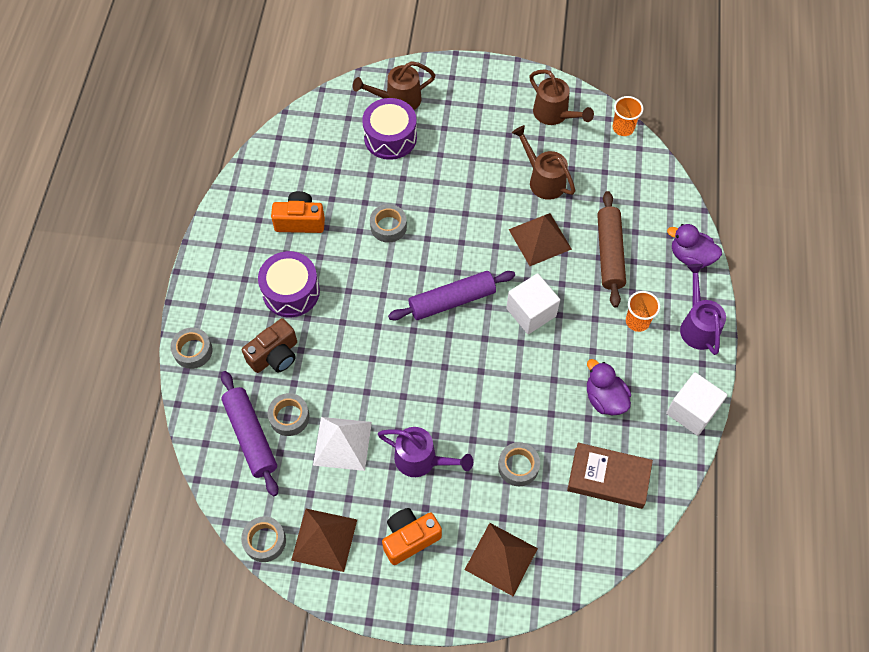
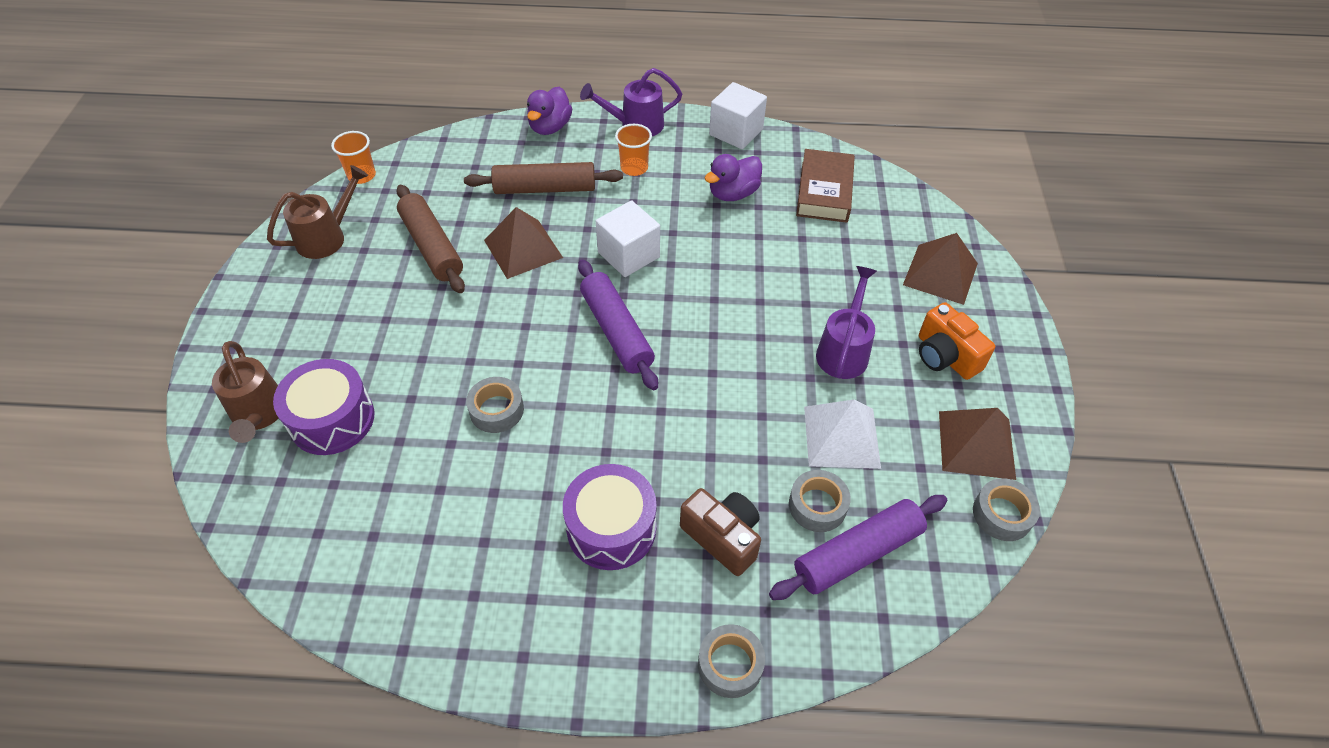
camera: 95 degrees left, 10 degrees down
orange camera [271,191,325,233] -> none
grey tape [498,442,540,486] -> none
brown watering can [512,125,575,200] -> brown rolling pin [396,185,465,293]

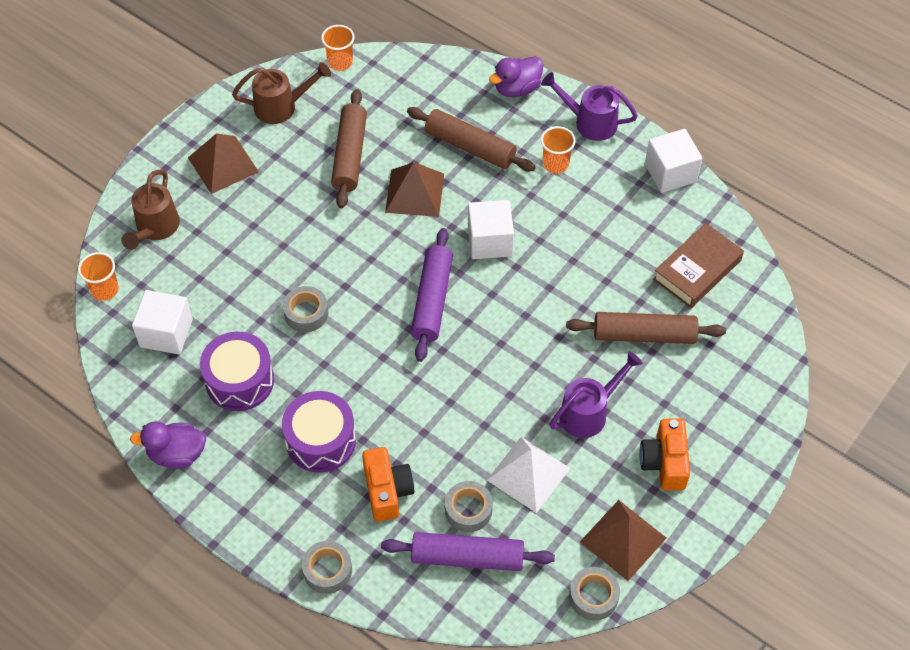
camera: 35 degrees right, 5 degrees up
purple drum [273,359,375,455] -> purple drum moved to [200,332,274,411]
brown camera [680,488,761,576] -> orange camera [362,447,414,522]
purple duck [704,154,762,201] -> purple duck moved to [130,421,206,468]
brown pyramid [903,233,978,305] -> brown pyramid moved to [188,133,259,194]
none -> orange cup [78,252,119,301]
none -> white cube [132,290,193,354]
none -> brown rolling pin [566,312,726,344]

